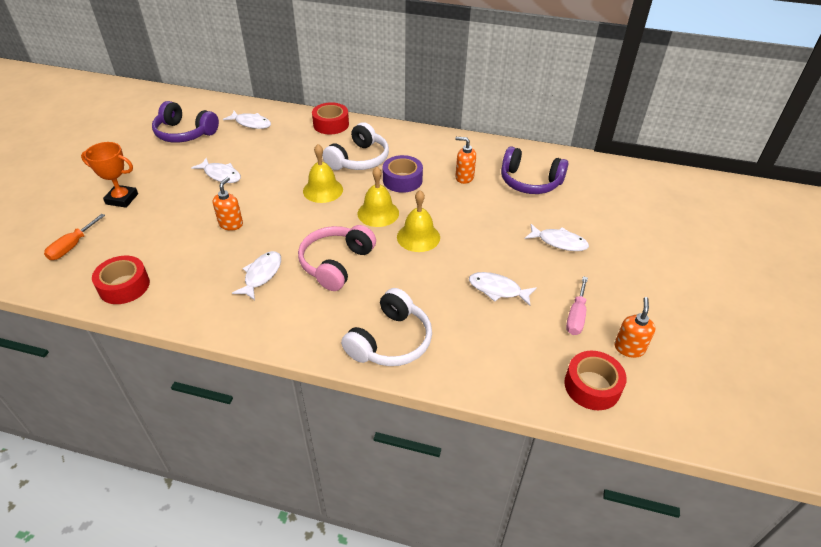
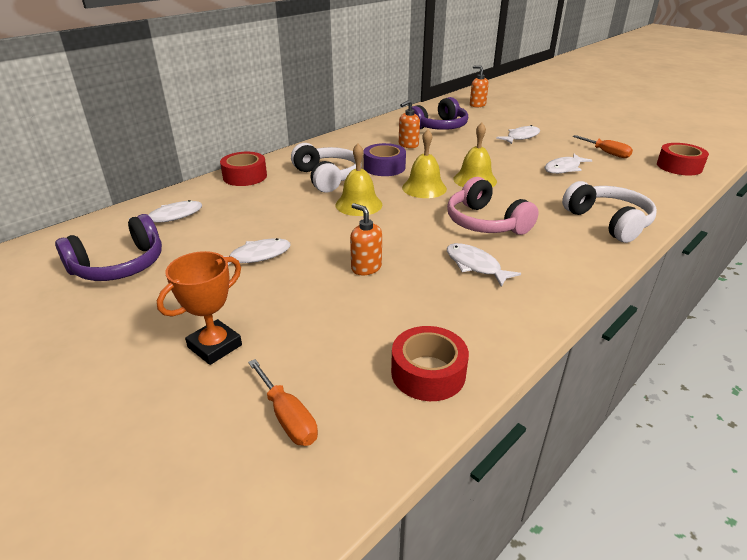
camera: 60 degrees left, 10 degrees down
pink screwdriver [566,276,588,335] -> orange screwdriver [572,135,633,158]
orange soap dispenser [614,297,655,358] -> orange soap dispenser moved to [470,65,489,107]

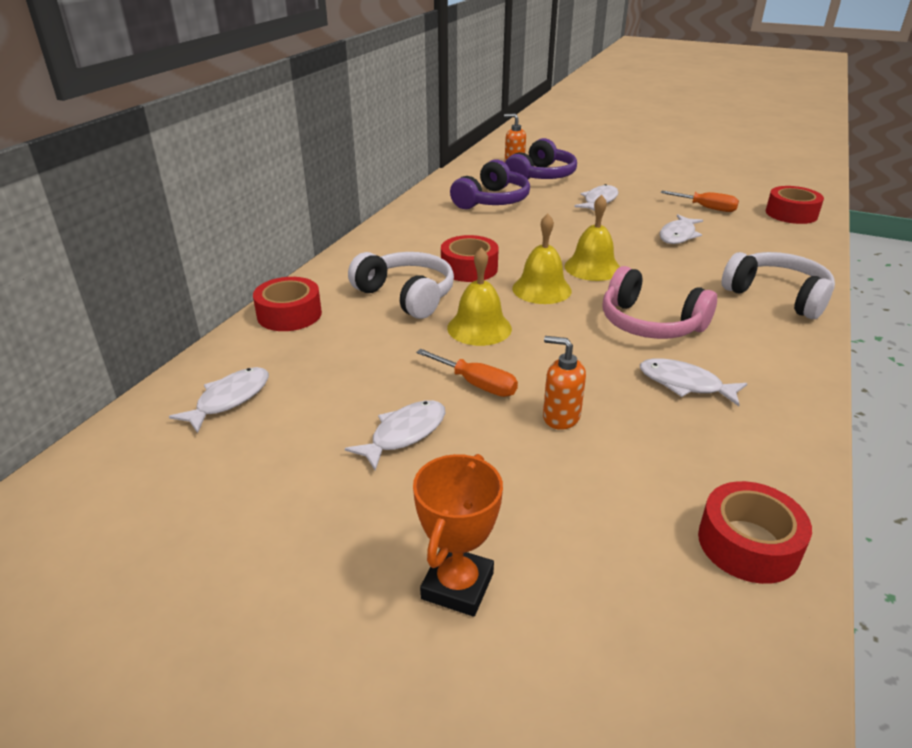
camera: 20 degrees left, 0 degrees up
purple headphones [55,214,162,281] -> purple headphones moved to [505,138,577,179]
orange screwdriver [248,359,318,446] -> orange screwdriver moved to [416,349,518,397]
purple tape [364,143,406,176] -> red tape [441,235,499,282]
orange soap dispenser [399,100,420,148] -> none

